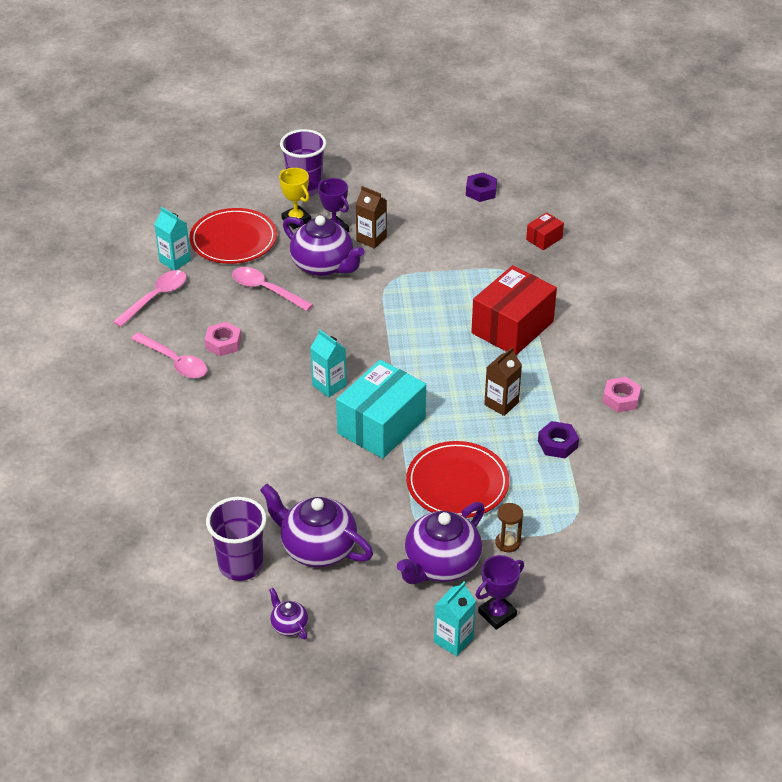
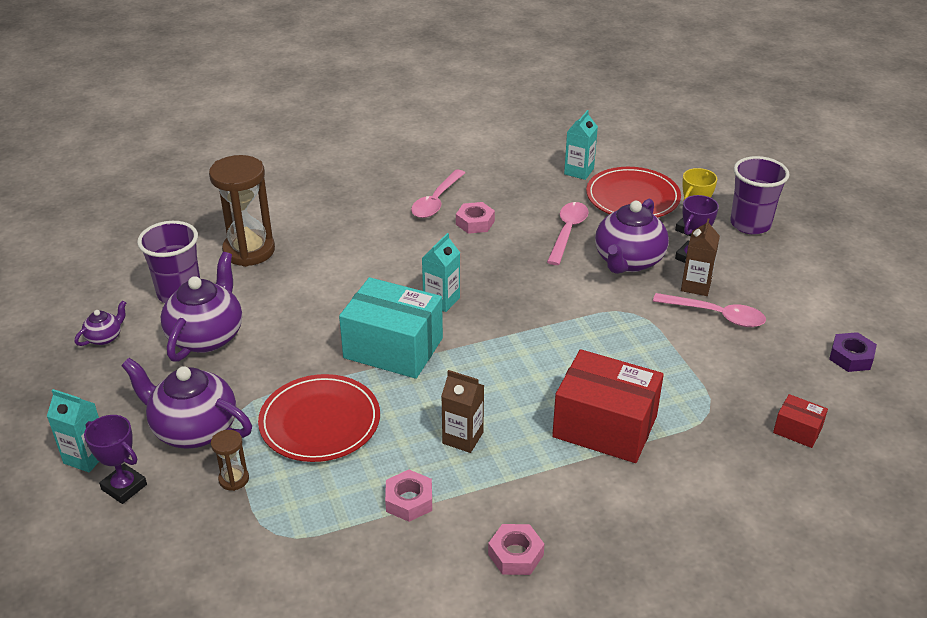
camera: 75 degrees right, 5 degrees down
pink spoon [113,270,187,327] -> pink spoon moved to [653,293,766,327]
purple nut [538,421,579,458] -> pink nut [385,470,432,522]
none -> brown hourglass [209,155,275,267]

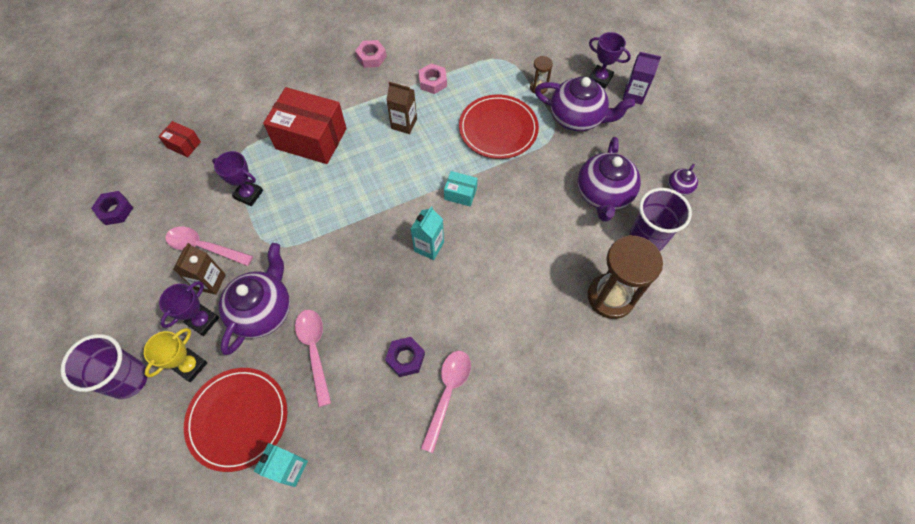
camera: 175 degrees right, 25 degrees up
turquoise carton [47,389,99,472] -> purple carton [623,52,661,105]
turquoise box [339,277,443,379] -> turquoise box [444,171,478,207], size x0.46
pink nut [456,202,495,234] -> purple nut [385,337,425,377]
pink spoon [547,202,589,265] -> pink spoon turned 150 degrees clockwise [295,310,331,407]
none -> purple trophy [212,151,263,206]

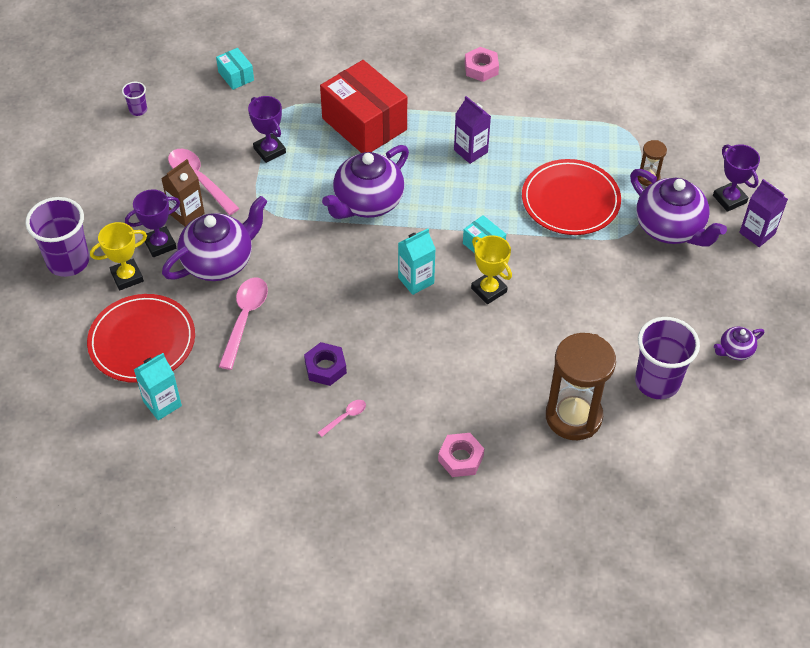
camera: 30 degrees right, 10 degrees down
purple nut [91,191,133,225] -> purple cup [122,82,147,116]
red box [158,121,201,157] -> turquoise box [216,48,254,90]
brown carton [386,82,417,134] -> purple carton [454,96,491,164]
pink nut [418,63,447,94] -> pink nut moved to [438,433,484,477]
pink spoon [420,351,471,453] -> pink spoon [318,400,366,437], size x0.50
purple teapot [578,137,641,222] -> purple teapot moved to [322,145,409,219]
none -> yellow trophy [471,235,512,304]

